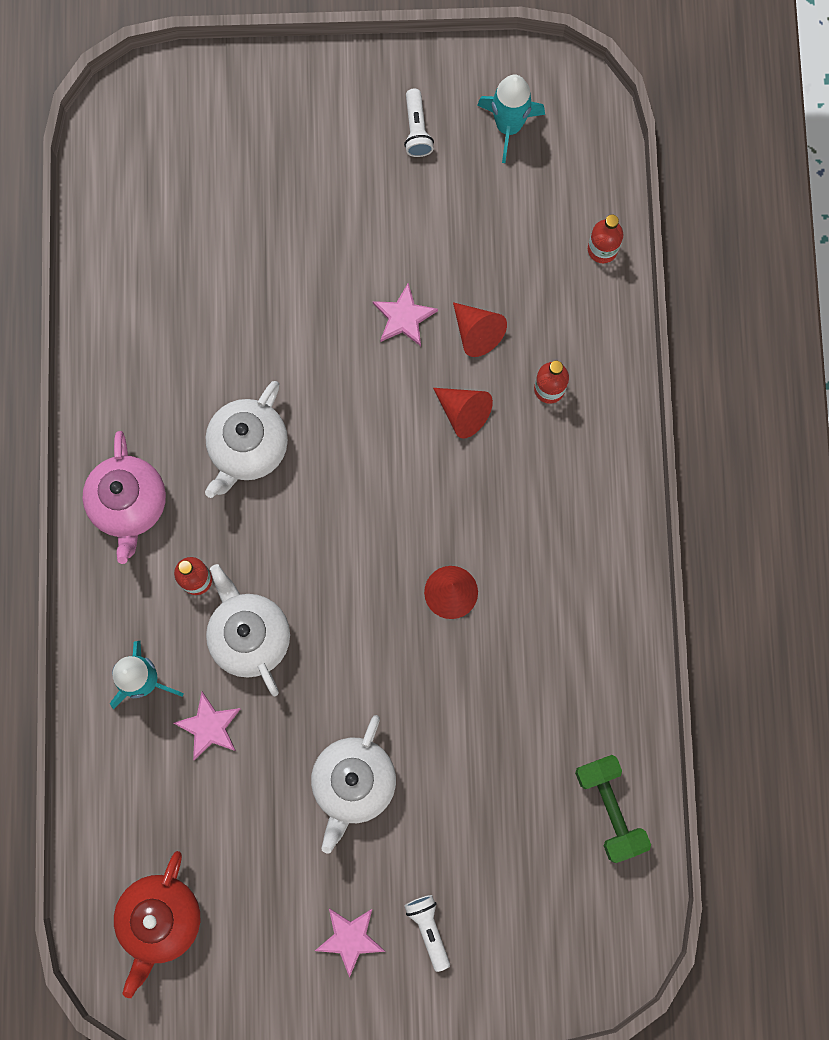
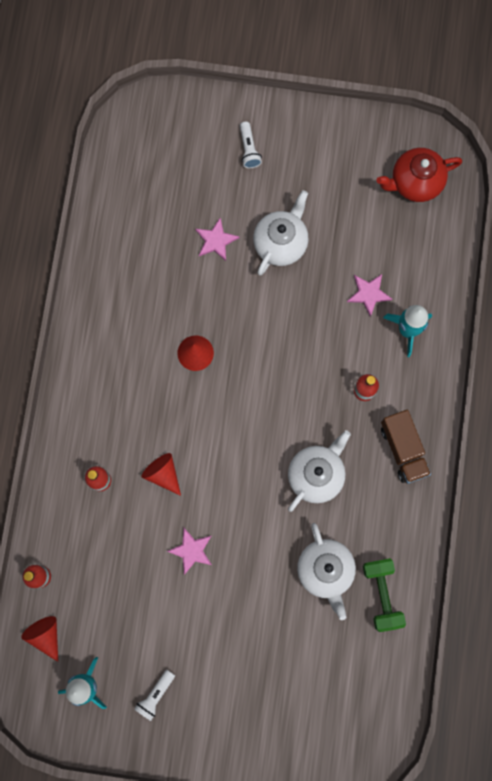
camera: 170 degrees left, 0 degrees up
pink teapot [82,431,166,564] -> brown truck [381,410,431,484]
red teapot [114,851,200,998] -> red teapot turned 135 degrees counterclockwise [376,148,462,202]
white teapot [206,564,290,696] -> white teapot moved to [297,523,356,620]
pink star [315,908,385,978] -> pink star moved to [195,218,240,261]
white flashlight [404,89,434,157] -> white flashlight turned 150 degrees counterclockwise [134,670,175,721]
red cone [453,302,507,357] -> red cone moved to [21,616,58,662]
green dumbbell [575,755,651,863] -> green dumbbell moved to [363,558,406,632]

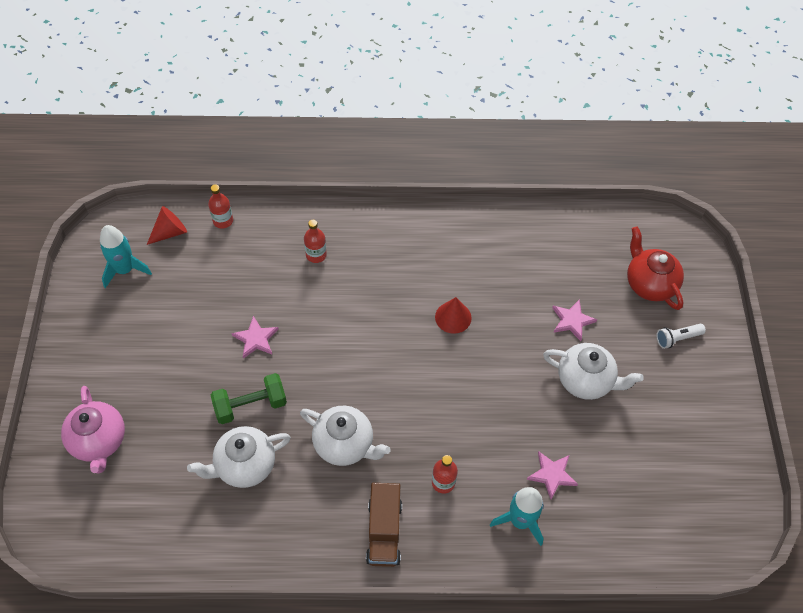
camera: 80 degrees right, 20 degrees down
white flashlight [134,670,175,721] -> none
red cone [142,453,181,496] -> none
green dumbbell [363,558,406,632] -> green dumbbell moved to [211,373,287,424]
red teapot [376,148,462,202] -> red teapot moved to [627,226,684,310]
brown truck [381,410,431,484] -> brown truck turned 60 degrees counterclockwise [366,483,402,567]
none -> pink teapot [61,386,125,474]

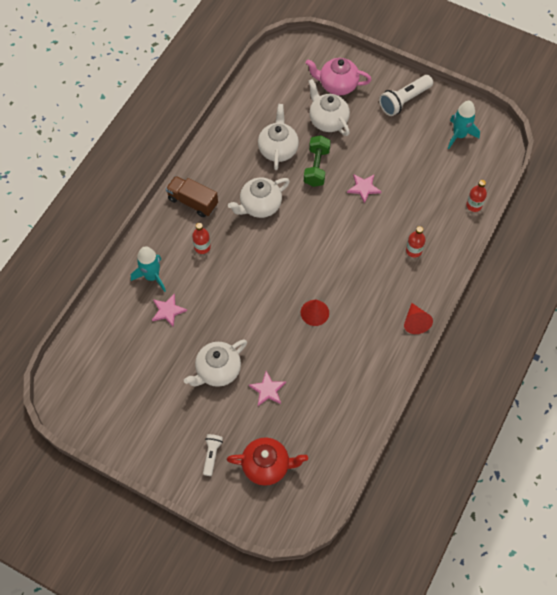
camera: 120 degrees right, 5 degrees up
red cone [147,206,187,245] -> red cone moved to [404,303,433,334]
none -> white teapot [308,79,350,136]
none -> white flashlight [379,75,433,116]

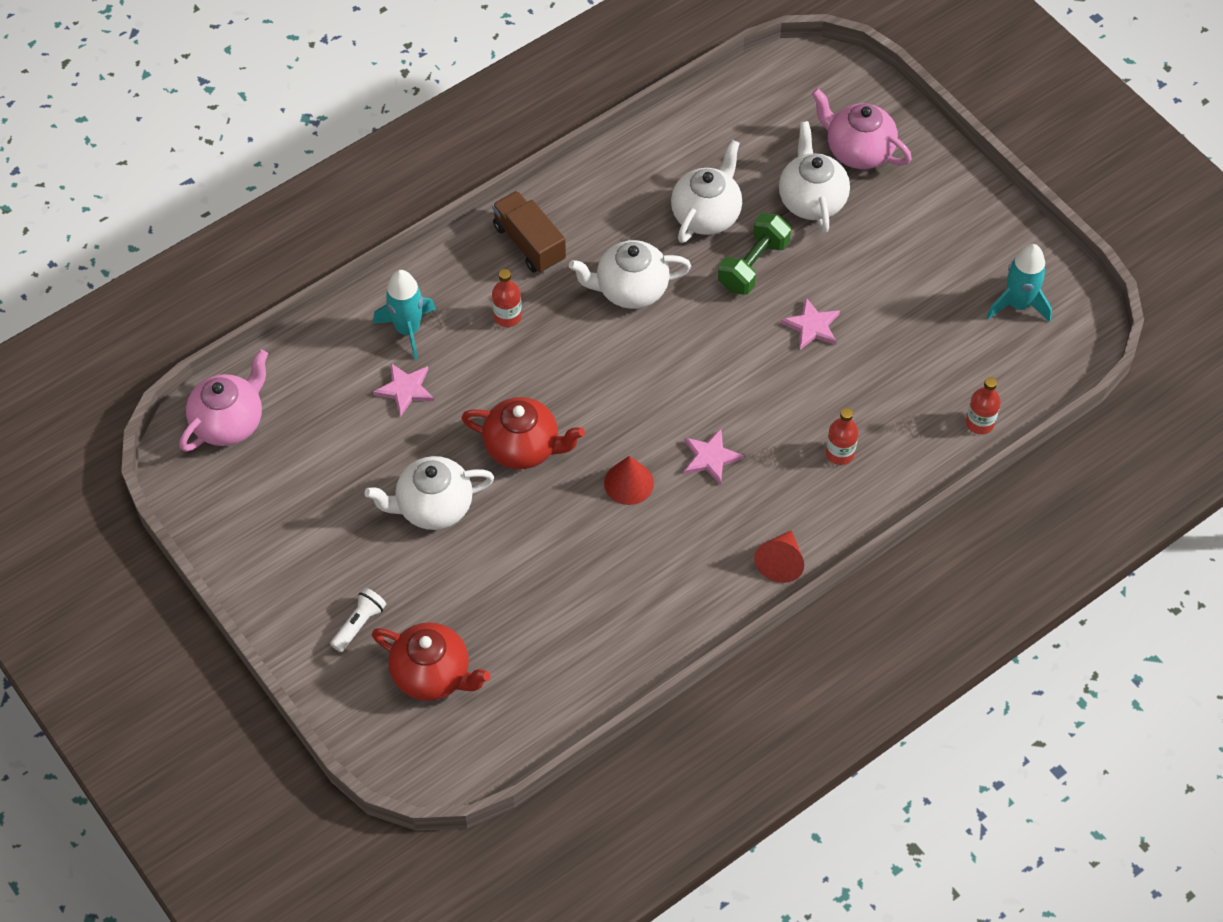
camera: 25 degrees right, 5 degrees down
pink star [249,371,286,406] -> pink star moved to [684,429,744,485]
white flashlight [379,75,433,116] -> none
none -> pink teapot [179,350,268,452]
none -> red teapot [461,397,585,469]

